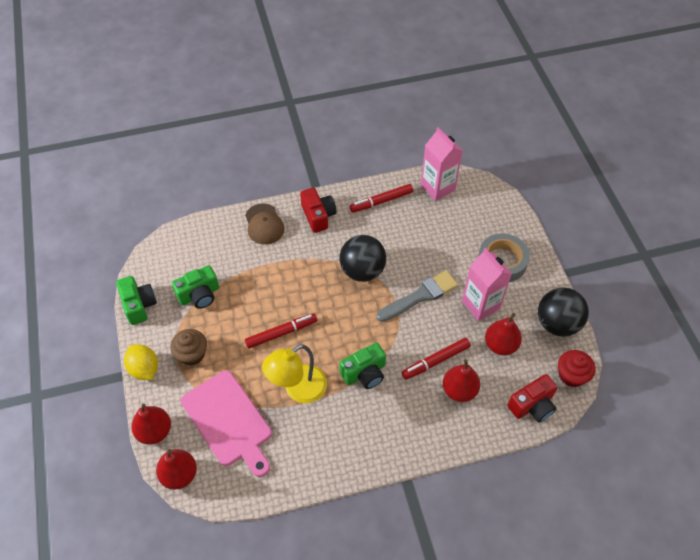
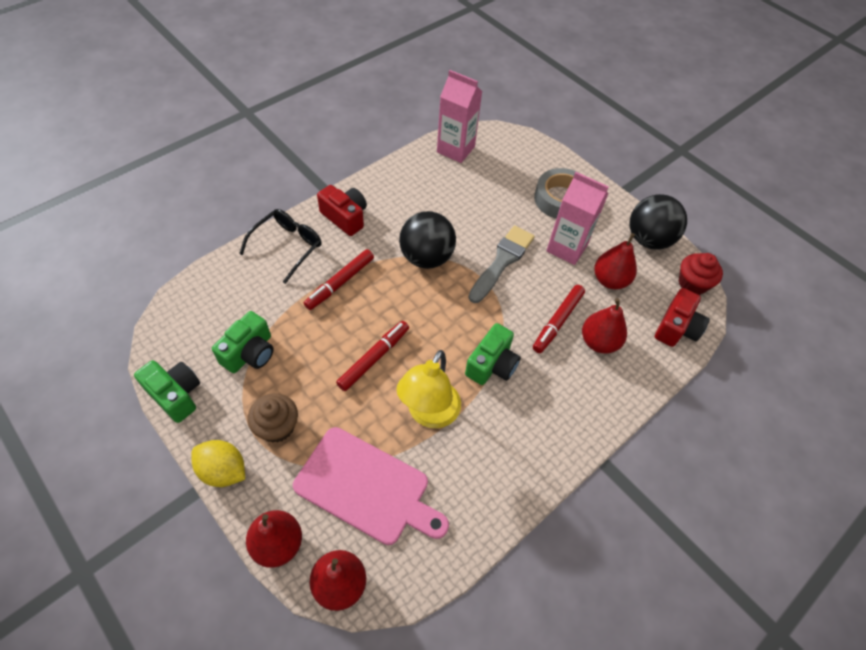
camera: 30 degrees left, 0 degrees up
brown cap [245,203,284,245] -> black glasses [239,209,322,284]
red marker [349,184,413,213] -> red marker moved to [304,249,374,310]

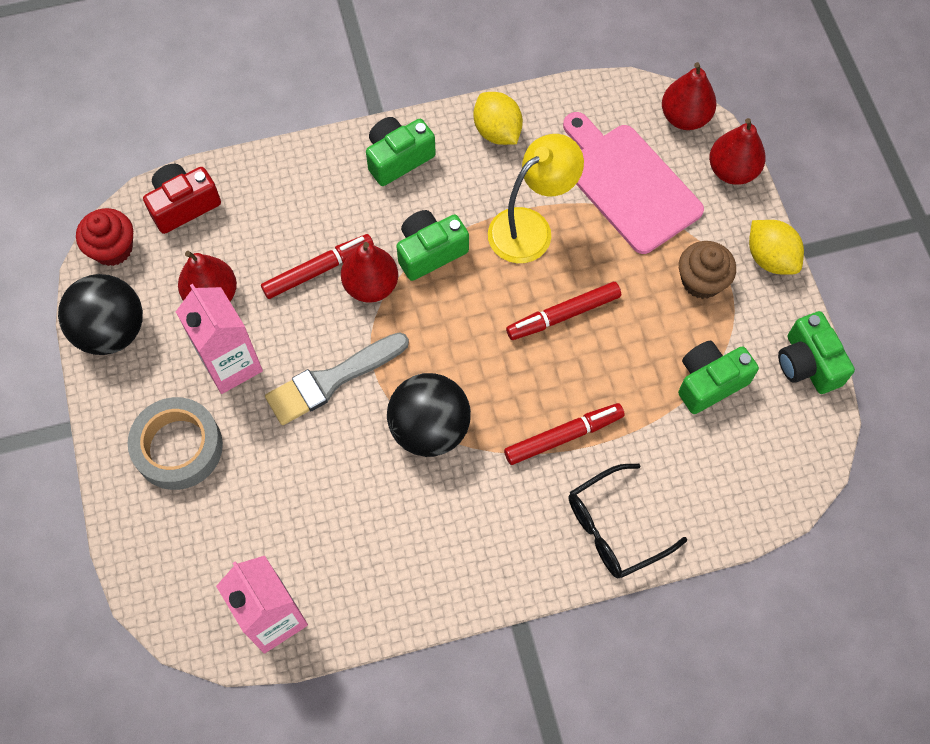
camera: 150 degrees left, 10 degrees up
red camera [317,185,367,236] -> none
red pear [582,298,627,354] -> red pear moved to [341,242,398,303]
none -> green camera [366,117,436,186]
none -> yellow lemon [473,92,523,145]

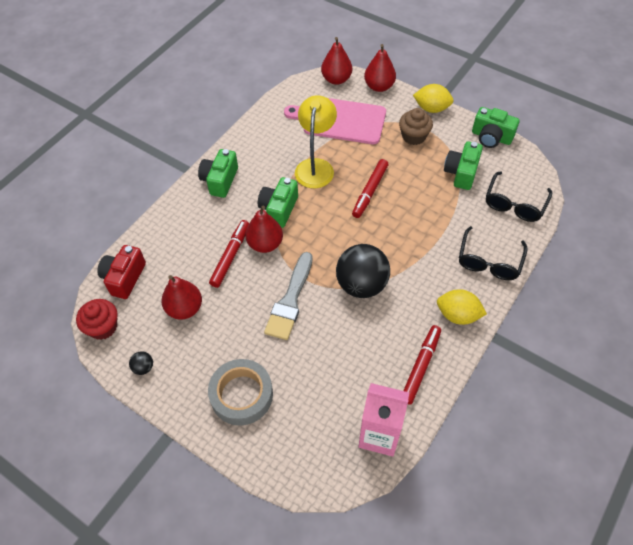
camera: 40 degrees left, 10 degrees down
black ball [58,274,143,355] -> black ball [129,351,153,375], size x0.41
pink carton [176,284,263,394] -> none
yellow lemon [473,92,523,145] -> yellow lemon moved to [437,289,487,325]
red marker [504,403,625,465] -> red marker moved to [403,325,441,405]
none -> black glasses [486,171,552,222]

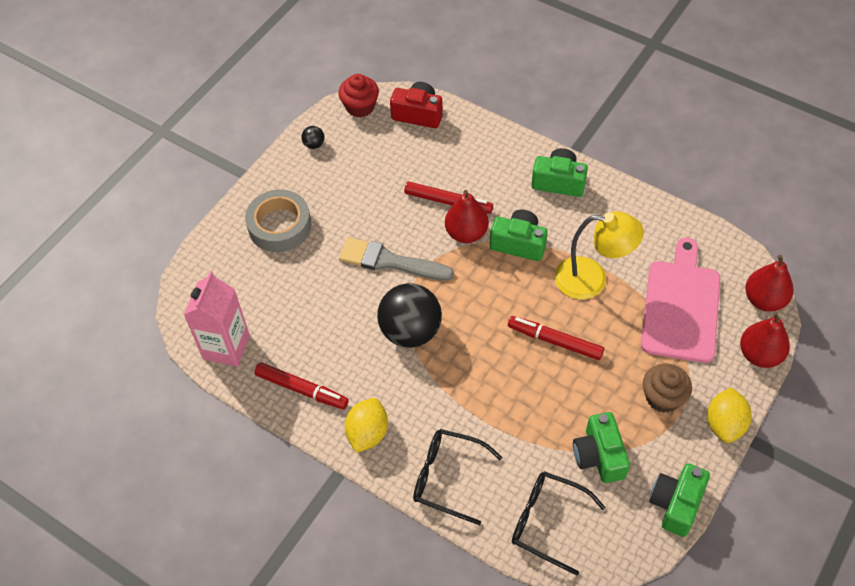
camera: 90 degrees right, 0 degrees up
red pear [162,275,202,320] -> none
green camera [444,141,483,190] -> green camera turned 120 degrees counterclockwise [573,412,630,483]

